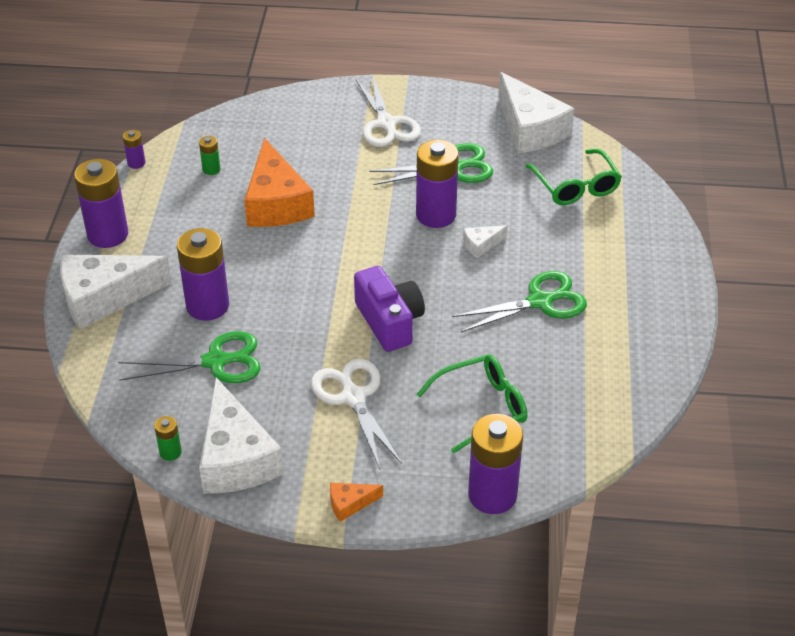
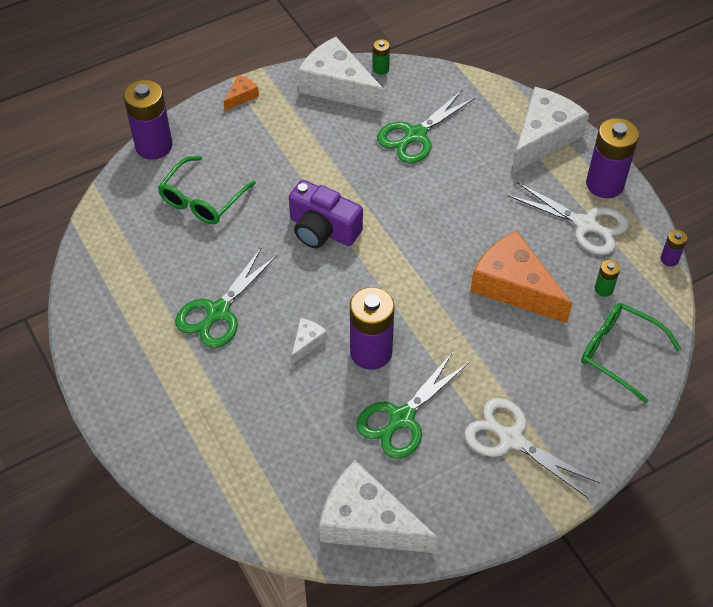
camera: 145 degrees right, 10 degrees up
purple battery [177,228,229,321] -> none
white scissors [311,359,402,469] -> white scissors moved to [508,182,629,255]
green glasses [525,149,622,205] -> green glasses moved to [581,303,681,403]

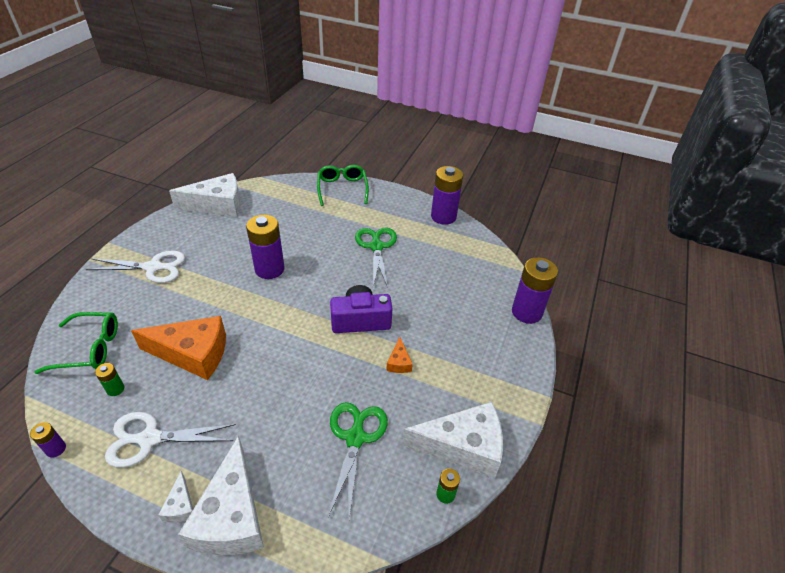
camera: 140 degrees right, 10 degrees down
green glasses [158,156,256,224] -> green glasses moved to [317,165,369,206]
orange cheese [224,75,259,111] -> orange cheese moved to [386,337,413,373]
white cheese [291,318,327,364] -> white cheese moved to [158,471,193,523]
green scissors [356,352,469,459] -> none
purple battery [586,118,639,198] -> purple battery moved to [431,166,463,225]

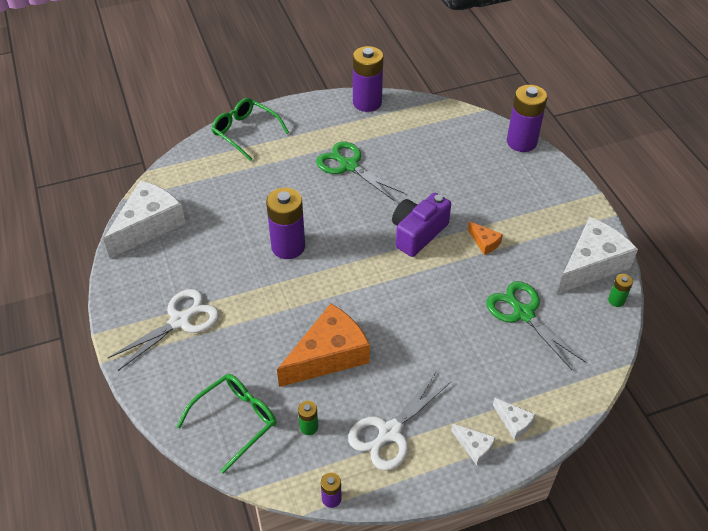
camera: 40 degrees left, 5 degrees up
white cheese [178,436,264,555] -> white cheese [493,398,536,440], size x0.44

